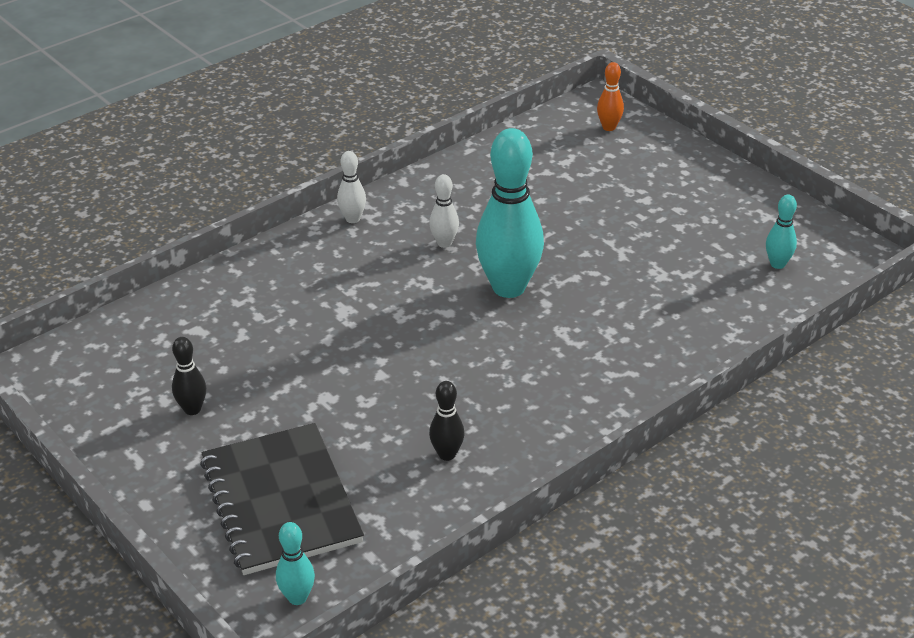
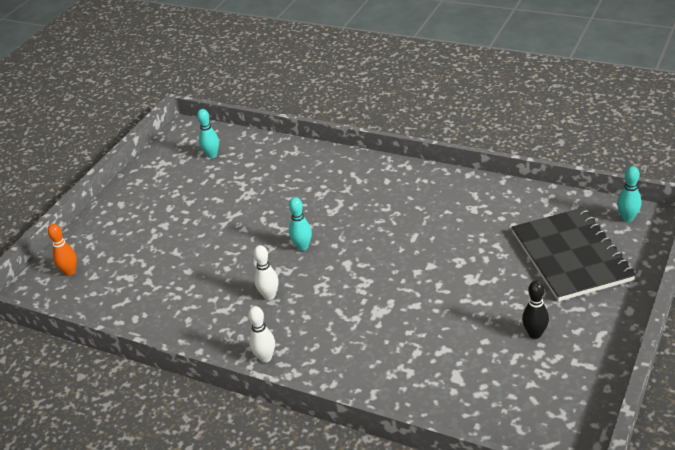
camera: 110 degrees left, 0 degrees up
black notebook [200,423,364,575] -> black notebook turned 60 degrees counterclockwise [512,207,636,301]
black bowling pin [429,381,465,461] -> none
turquoise bowling pin [476,128,544,298] -> turquoise bowling pin [289,197,312,251], size x0.46

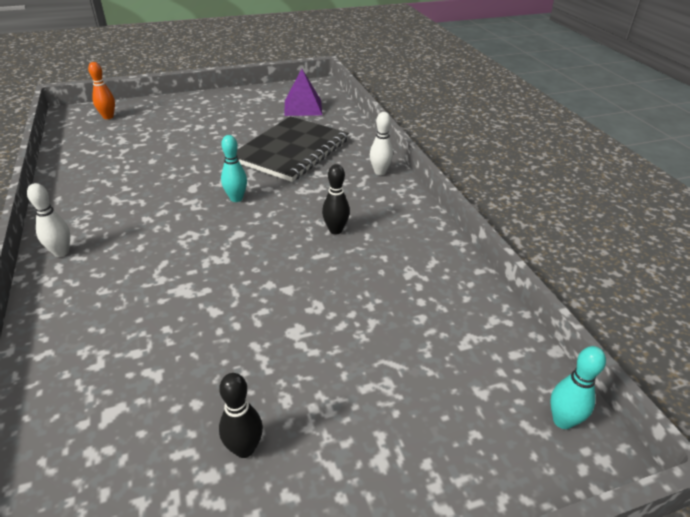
camera: 40 degrees right, 0 degrees up
turquoise bowling pin [197,109,219,158] -> purple pyramid [284,69,322,116]
white bowling pin [253,245,279,300] -> white bowling pin moved to [370,112,393,175]
black notebook [512,207,636,301] -> black notebook moved to [237,116,349,182]
none -> black bowling pin [322,164,350,234]

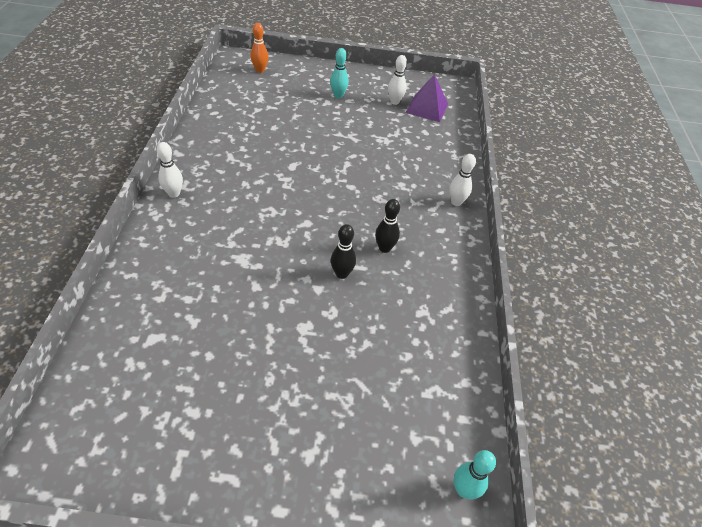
camera: 20 degrees right, 10 degrees up
black bowling pin [219,373,263,458] -> black bowling pin moved to [331,224,356,279]
turquoise bowling pin [221,135,247,202] -> turquoise bowling pin moved to [330,48,349,98]
black notebook [237,116,349,182] -> none
none -> white bowling pin [388,55,407,105]

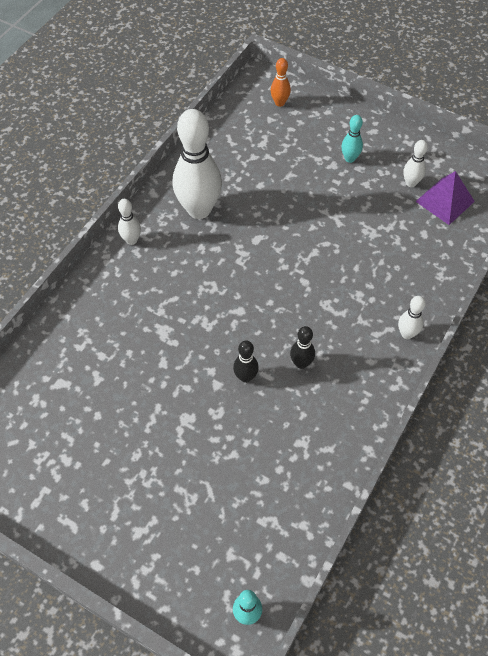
camera: 30 degrees right, 10 degrees up
none -> white bowling pin [173,109,222,219]

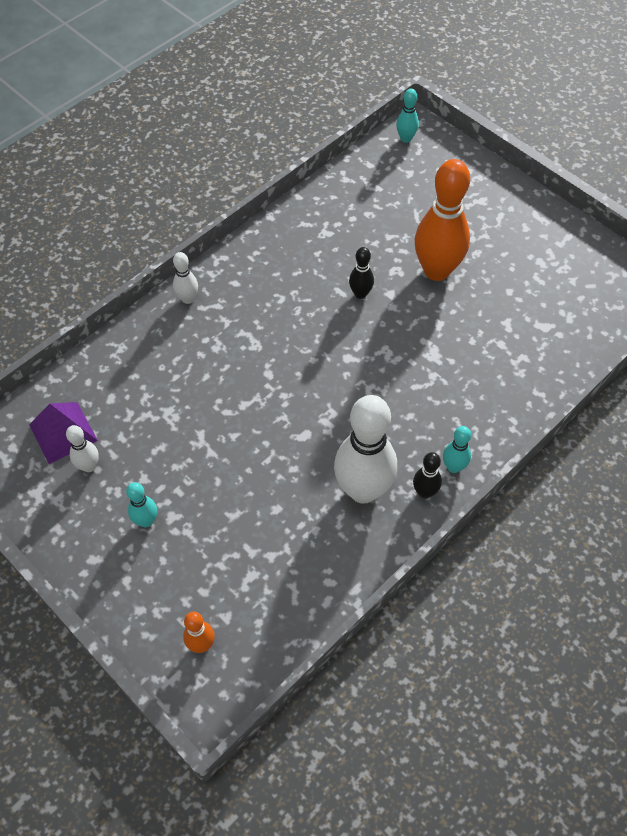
camera: 165 degrees left, 0 degrees up
white bowling pin [118,199,141,245] -> turquoise bowling pin [443,426,471,473]
black bowling pin [290,326,315,369] -> black bowling pin moved to [413,452,442,499]
none -> orange bowling pin [415,159,470,281]

